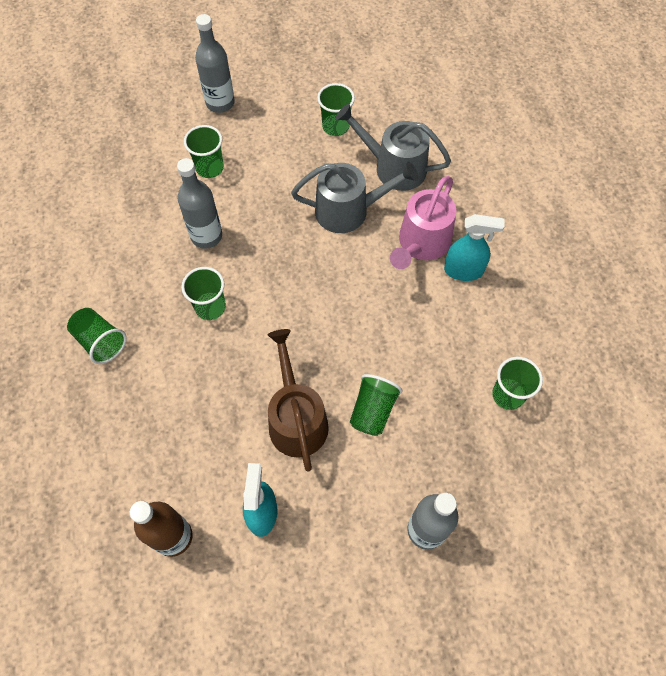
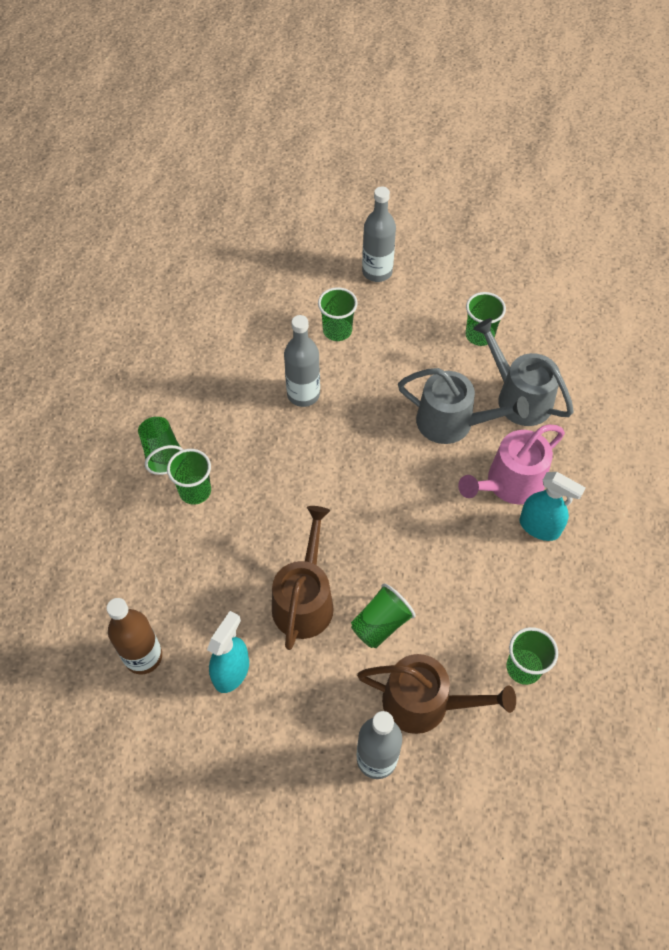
camera: 25 degrees right, 5 degrees down
green cup [181,267,226,320] -> green cup moved to [167,449,211,505]
none -> brown watering can [357,654,516,734]

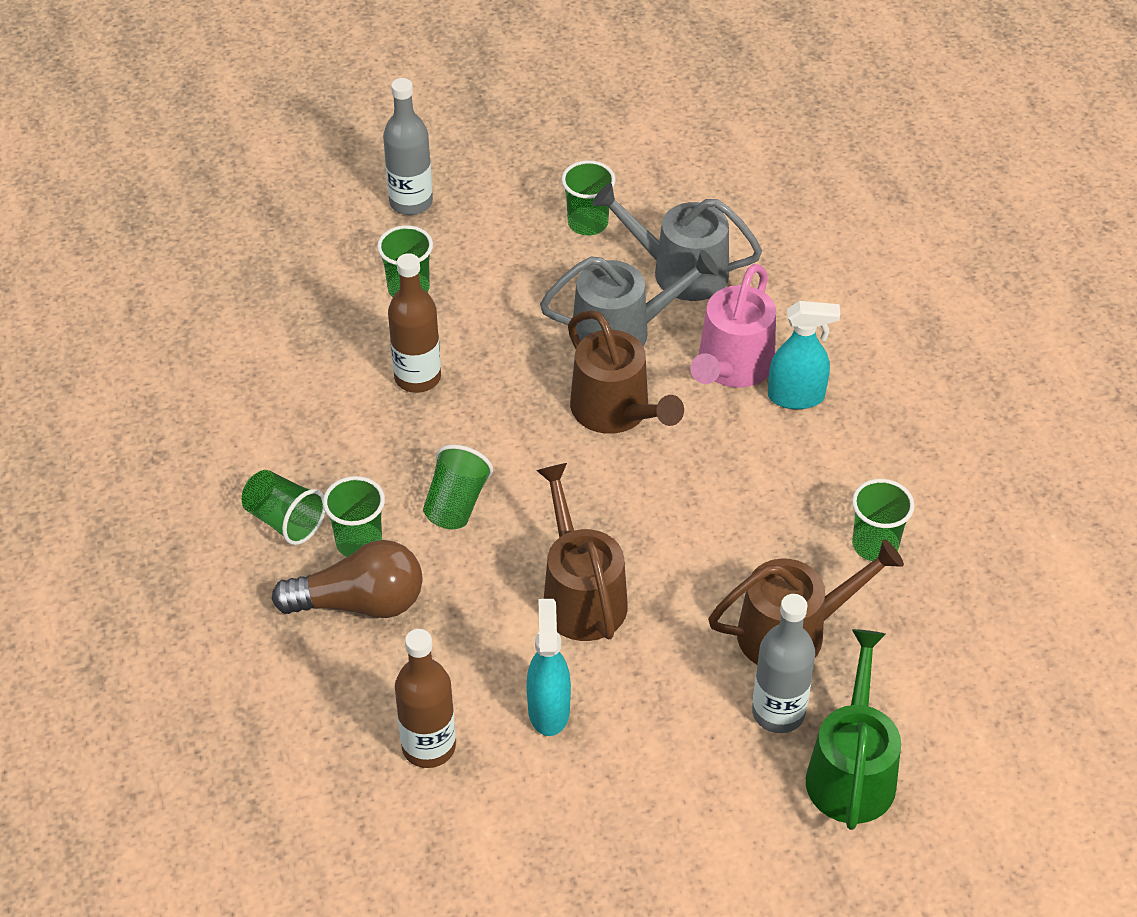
camera: 30 degrees left, 10 degrees down
grey bottle [284,315,320,407] -> brown bottle [388,253,441,393]
green cup [351,584,415,648] -> green cup moved to [423,445,493,529]
none -> brown light bulb [272,540,423,618]
none -> brown watering can [568,310,684,434]
none -> green watering can [806,629,901,830]

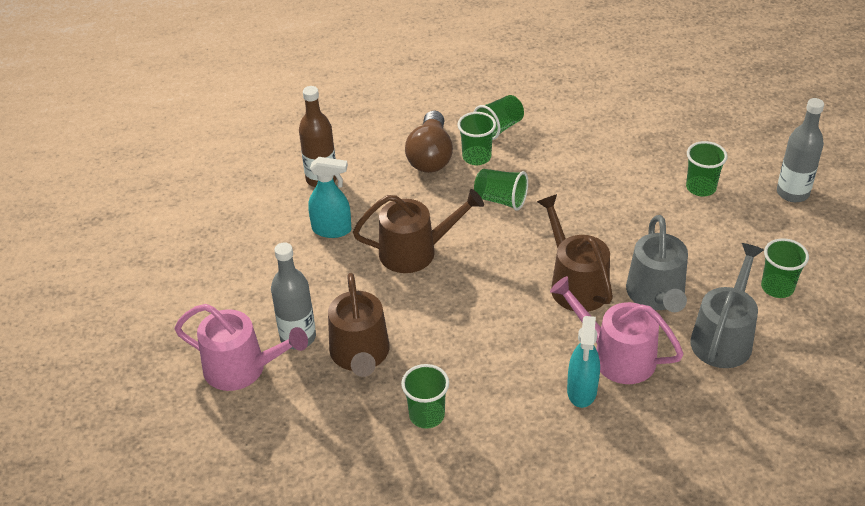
camera: 100 degrees right, 5 degrees down
brown bottle [388,253,441,393] -> none
brown watering can [568,310,684,434] -> brown watering can turned 90 degrees clockwise [537,194,613,312]
green watering can [806,629,901,830] -> pink watering can [175,304,308,391]

